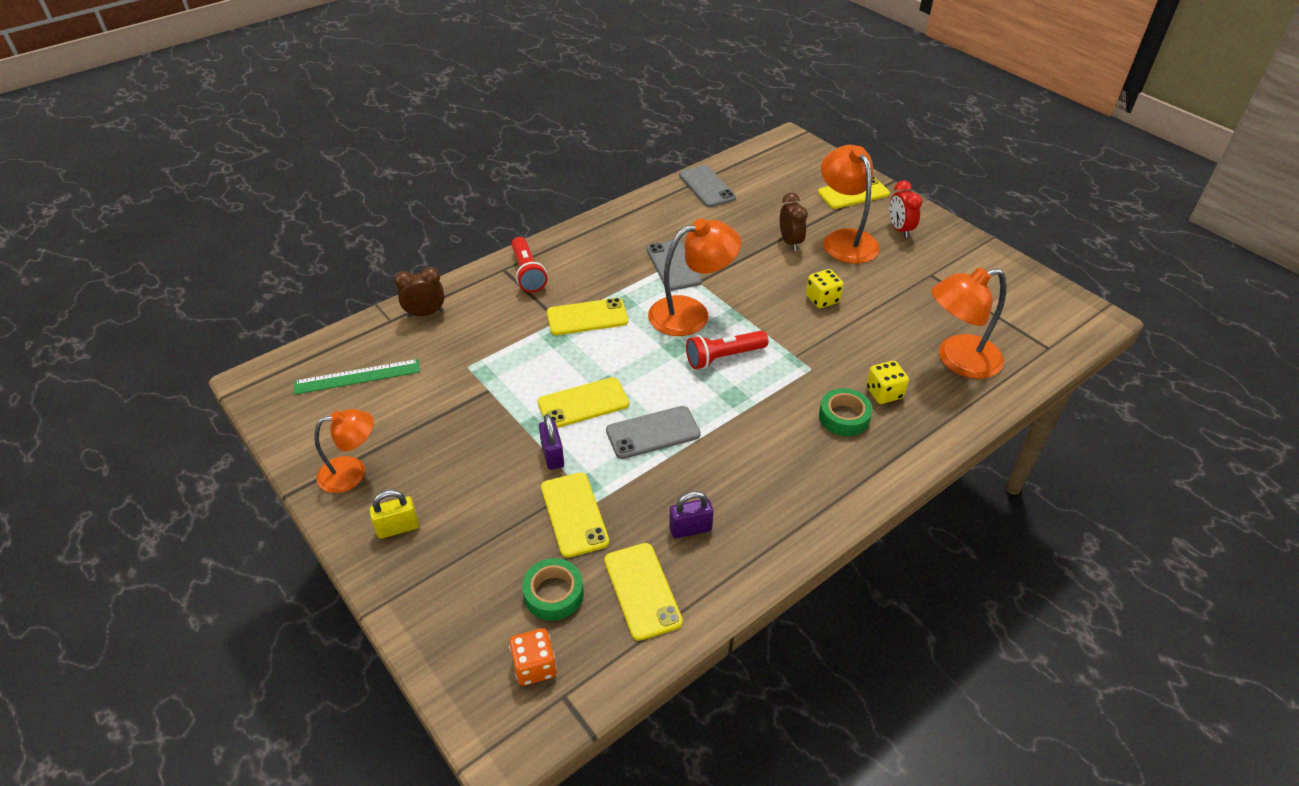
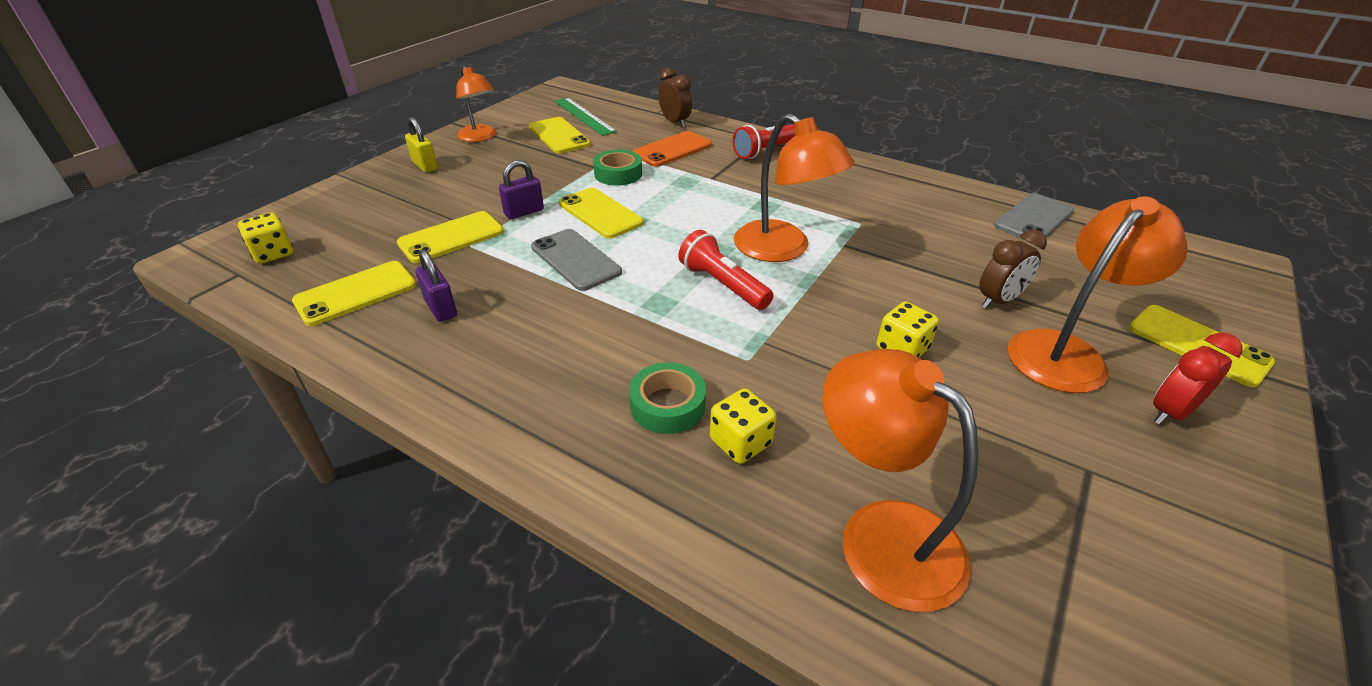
camera: 70 degrees right, 5 degrees down
orange dice [509,628,557,686] -> yellow dice [238,213,293,264]
green tape [522,558,584,621] -> green tape moved to [593,150,642,186]
yellow phone [547,298,628,335] -> yellow phone moved to [529,117,591,153]
grey phone [647,240,702,291] -> none
none -> orange phone [632,131,712,167]

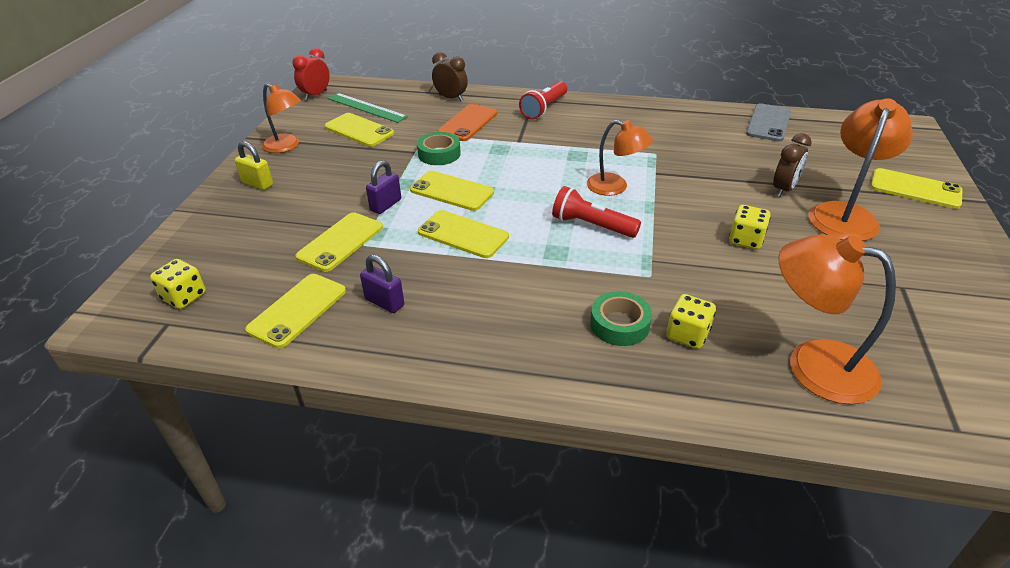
camera: 20 degrees left, 0 degrees up
grey phone [531,229,622,291] -> yellow phone [418,210,509,258]
orange lamp [734,113,855,262] -> orange lamp [587,120,653,196], size x0.66
red clock [1153,333,1243,425] -> red clock moved to [293,48,330,100]

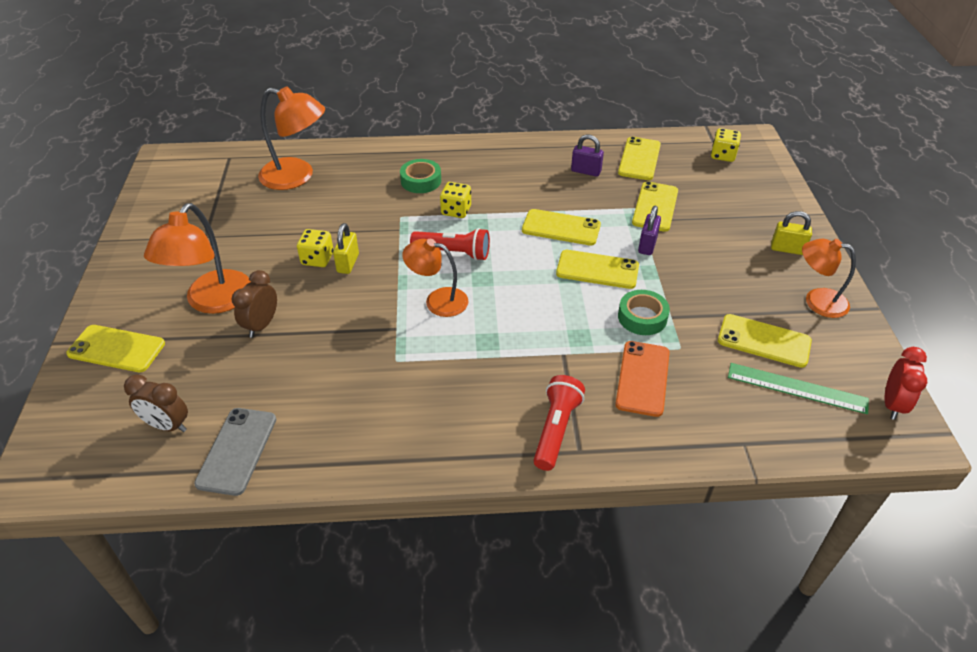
camera: 165 degrees right, 5 degrees up
brown clock [432,52,468,101] -> brown clock moved to [124,375,188,432]
yellow dice [666,294,716,349] -> yellow dice moved to [440,182,471,218]
none -> yellow padlock [333,223,359,274]

